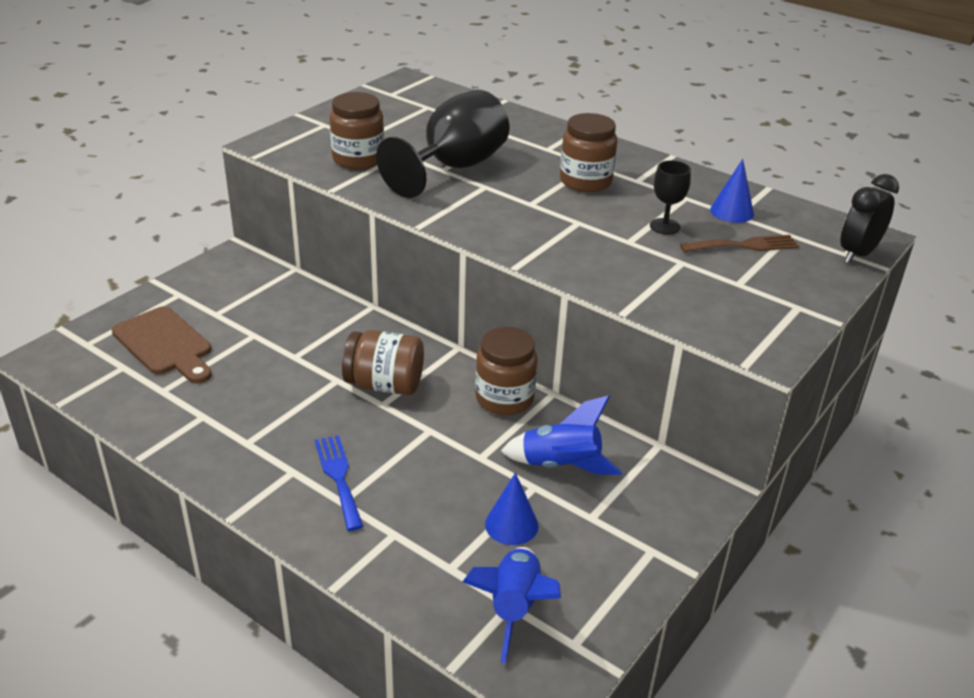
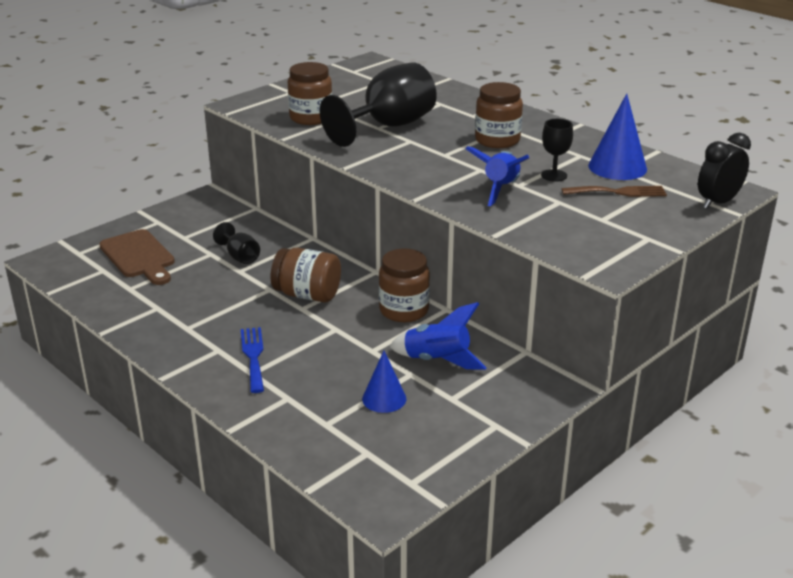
camera: 10 degrees right, 5 degrees down
blue rocket [462,547,561,663] -> blue rocket moved to [465,146,529,206]
blue cone [710,159,754,223] -> blue cone [588,93,647,180], size x1.55
none -> black goblet [213,222,260,264]

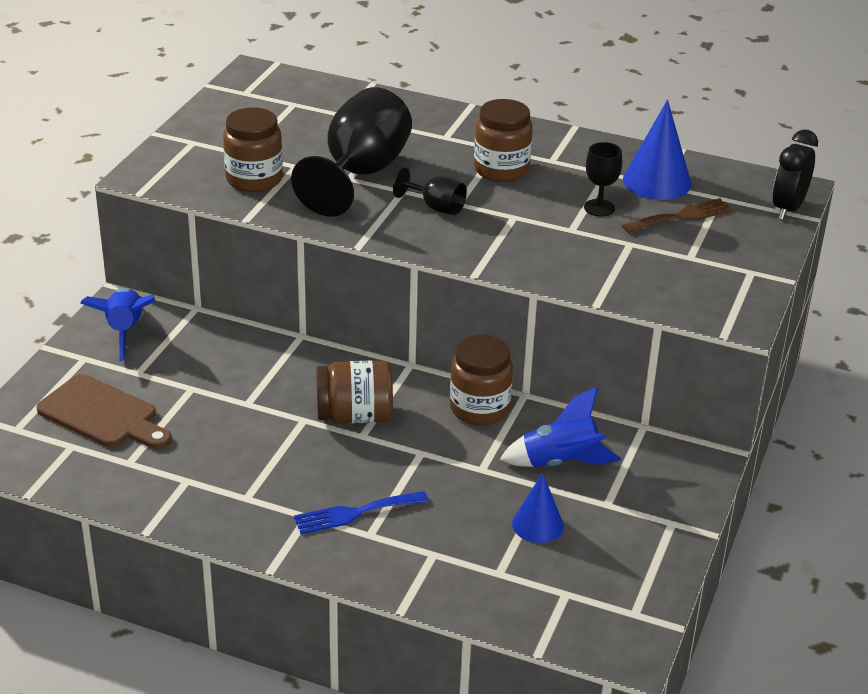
camera: 25 degrees left, 5 degrees up
black goblet [213,222,260,264] -> black goblet moved to [393,167,467,215]
blue fork [241,327,264,393] -> blue fork turned 75 degrees counterclockwise [294,491,429,534]
blue rocket [465,146,529,206] -> blue rocket moved to [80,288,155,361]

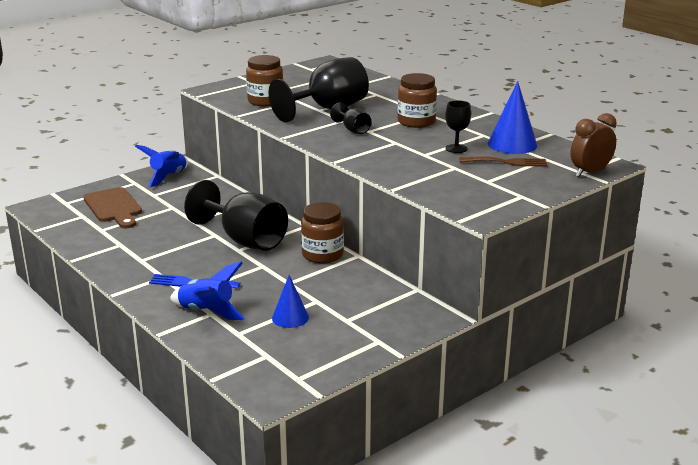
camera: 30 degrees right, 10 degrees down
brown jar [316,360,393,423] -> black goblet [184,180,288,251]
blue rocket [499,387,621,467] -> blue rocket moved to [170,262,245,320]
black clock [772,129,818,220] -> brown clock [570,113,617,177]

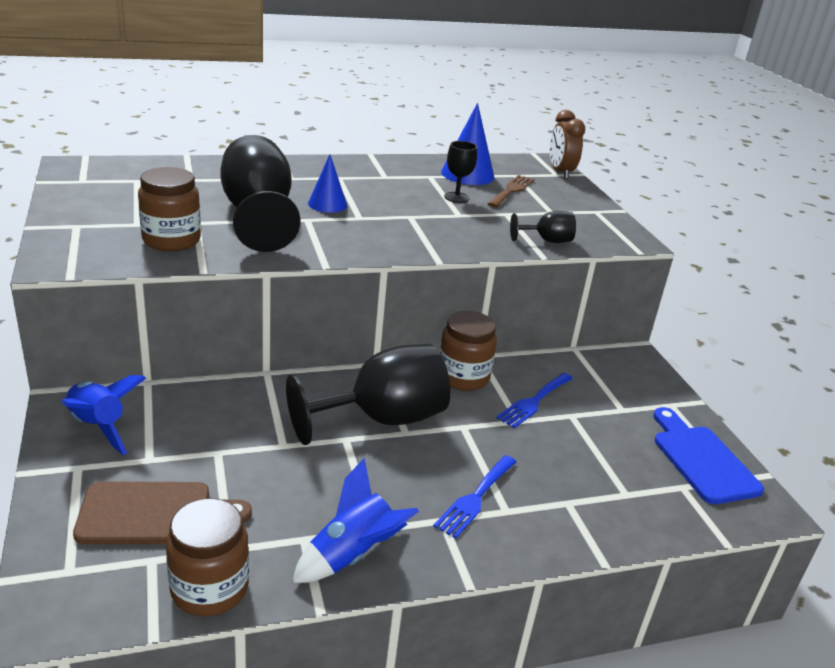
camera: 70 degrees left, 5 degrees up
blue rocket [170,262,245,320] -> blue rocket moved to [292,458,419,583]
blue cone [272,275,309,328] -> blue cone moved to [308,154,347,213]
black goblet [330,102,371,134] -> black goblet moved to [510,211,576,243]
brown jar [397,73,437,128] -> brown jar moved to [166,498,249,617]
none -> blue fork [496,373,573,428]
none -> blue cutting board [653,407,764,504]

